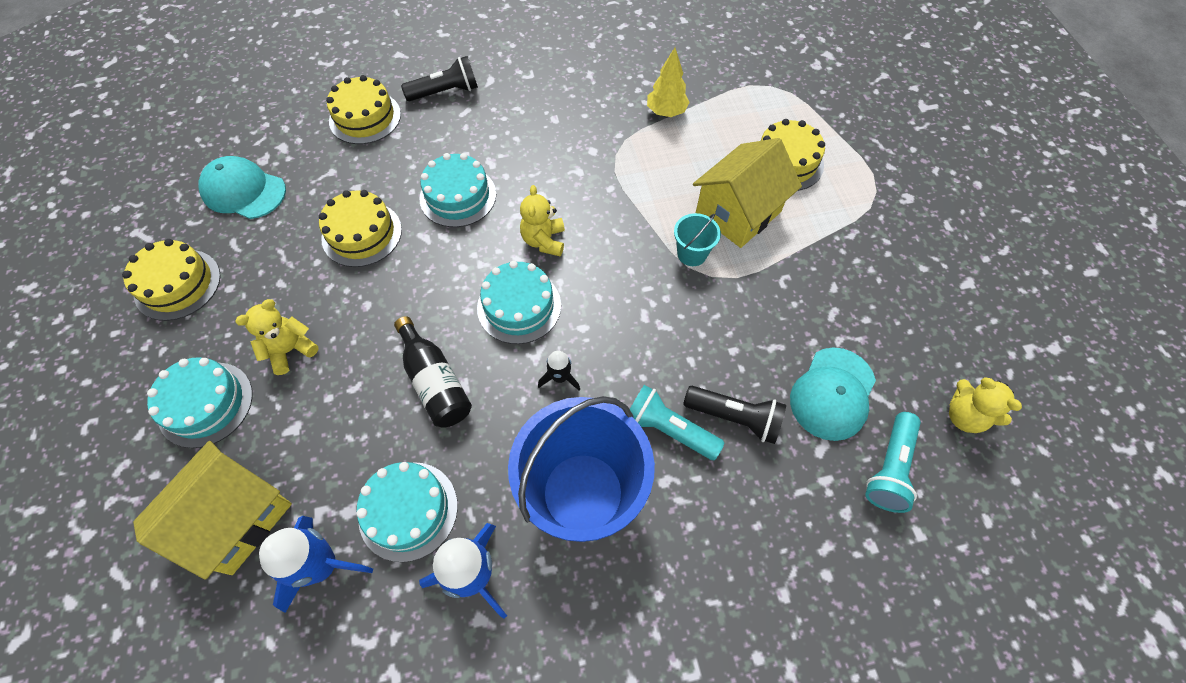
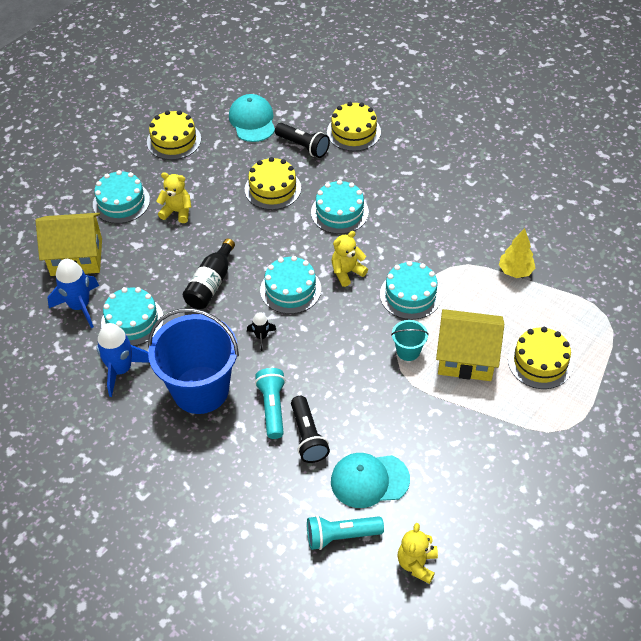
camera: 55 degrees right, 10 degrees down
black flashlight [401,56,478,101] -> black flashlight moved to [275,123,330,158]
none -> turquoise cake [380,261,442,320]

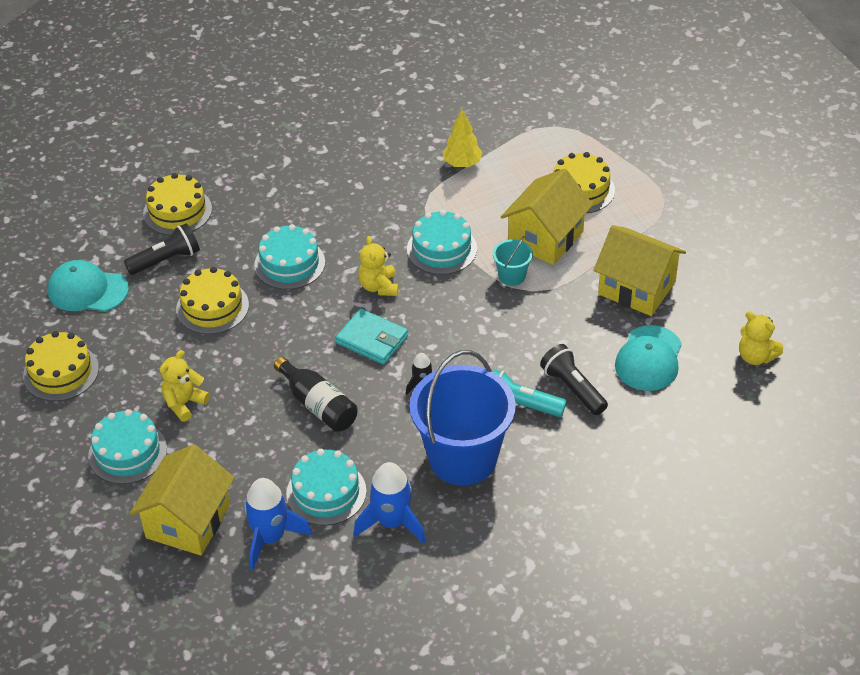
camera: 65 degrees left, 5 degrees down
turquoise cake [260,256,321,314] -> turquoise wallet [335,309,408,365]
black flashlight [291,396,330,463] -> black flashlight turned 135 degrees counterclockwise [540,344,608,415]
turquoise flashlight [307,515,384,550] -> none
none -> yellow house [593,225,686,316]

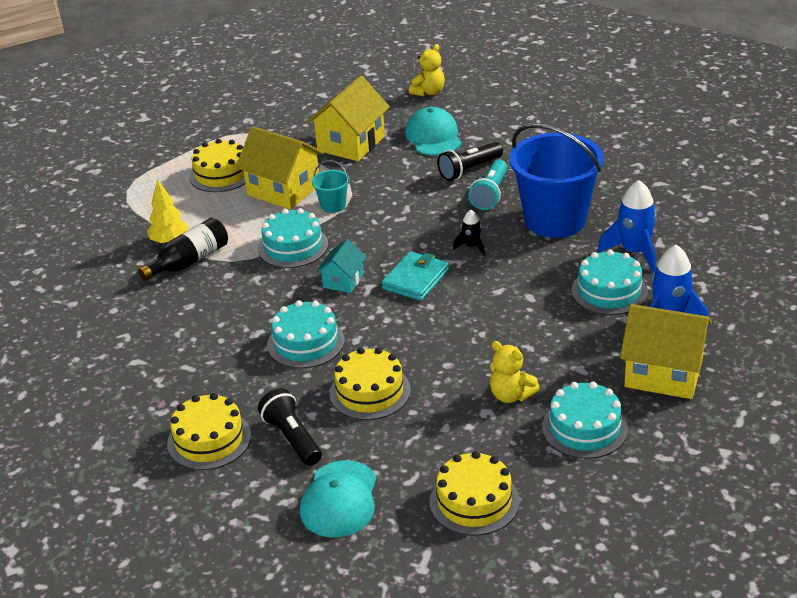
camera: 90 degrees left, 10 degrees down
black bottle [274,357,358,432] -> black bottle moved to [138,218,228,281]
yellow teddy bear [358,236,399,296] -> turquoise house [317,239,367,293]
turquoise cap [615,325,682,391] -> turquoise cap turned 120 degrees counterclockwise [405,107,461,156]

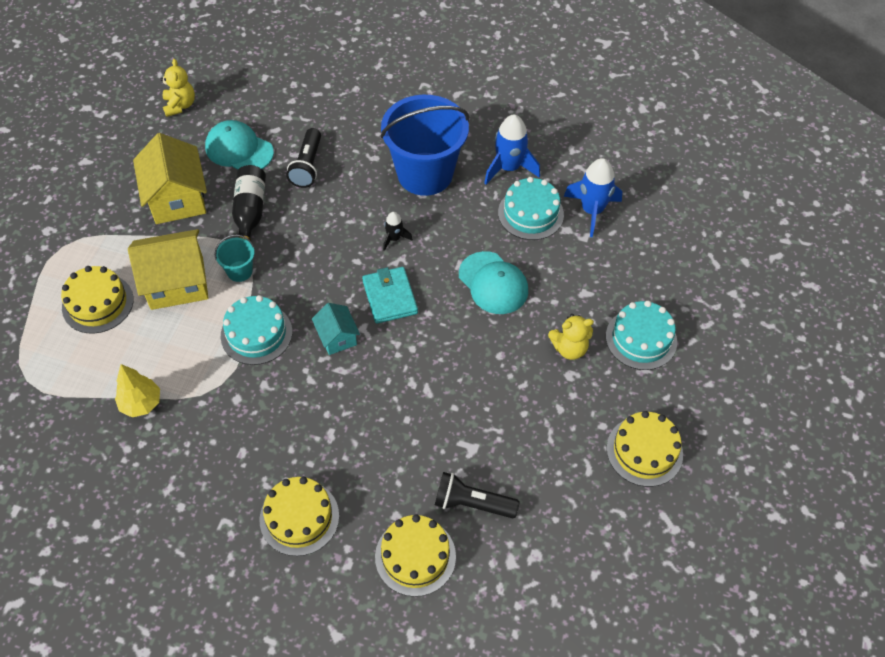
camera: 50 degrees left, 20 degrees up
black bottle [138,218,228,281] -> black bottle moved to [232,165,266,241]
turquoise cake [267,300,345,368] -> none
turquoise cap [300,460,377,537] -> turquoise cap moved to [459,251,528,314]
yellow cake [329,347,411,420] -> yellow cake moved to [260,477,339,556]
turquoise flashlight [469,160,507,210] -> none
yellow house [620,304,712,399] -> none

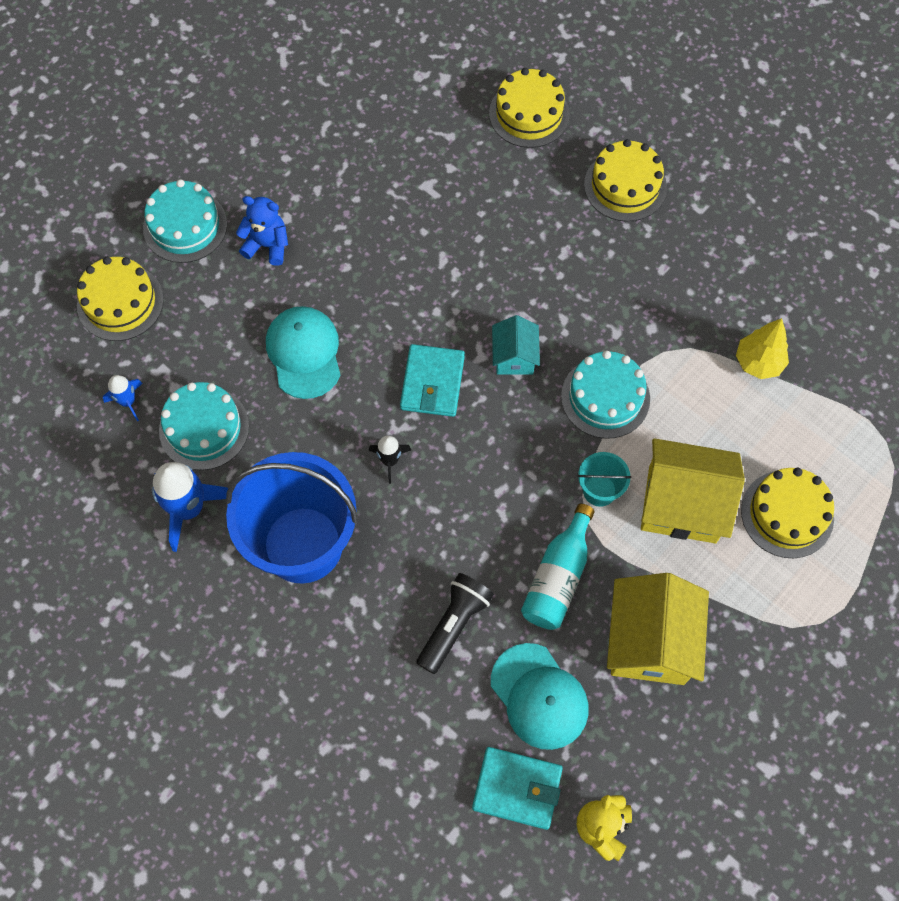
camera: 155 degrees left, 10 degrees up
black bottle [232,165,266,241] -> turquoise bottle [521,504,595,630]
black flashlight [435,472,520,518] -> none
yellow teddy bear [548,314,594,360] -> blue teddy bear [236,196,288,266]
blue rocket [564,158,622,237] -> blue rocket [103,375,143,421], size x0.53
yellow cake [607,411,683,487] -> yellow cake moved to [77,257,164,341]
none -> turquoise wallet [472,747,563,830]

